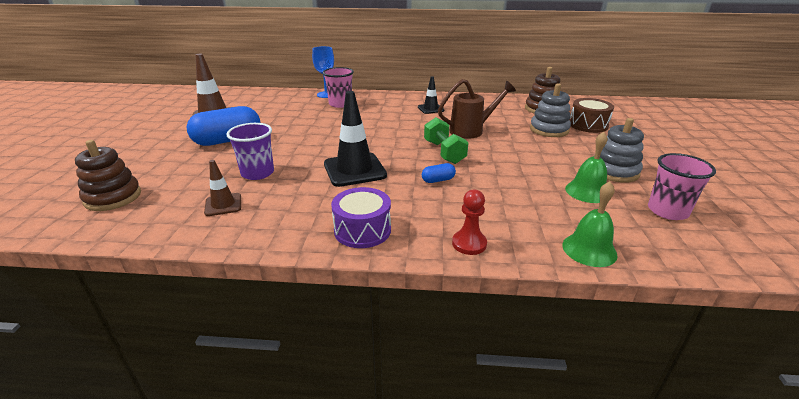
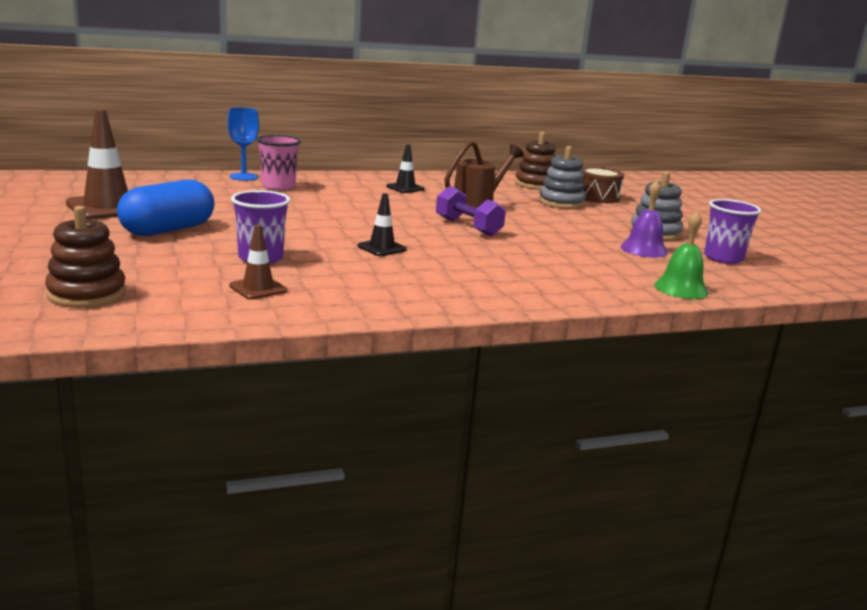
camera: 25 degrees left, 10 degrees down
black traffic cone [324,91,387,187] -> black traffic cone [358,193,407,256], size x0.54
purple drum [331,187,391,248] -> none
blue capsule [422,163,456,183] -> none
green dumbbell [424,117,468,164] -> purple dumbbell [436,186,506,237]
red pawn [452,189,487,255] -> none
green bell [565,132,608,203] -> purple bell [620,180,668,258]
pink cup [648,153,716,220] -> purple cup [704,199,762,264]

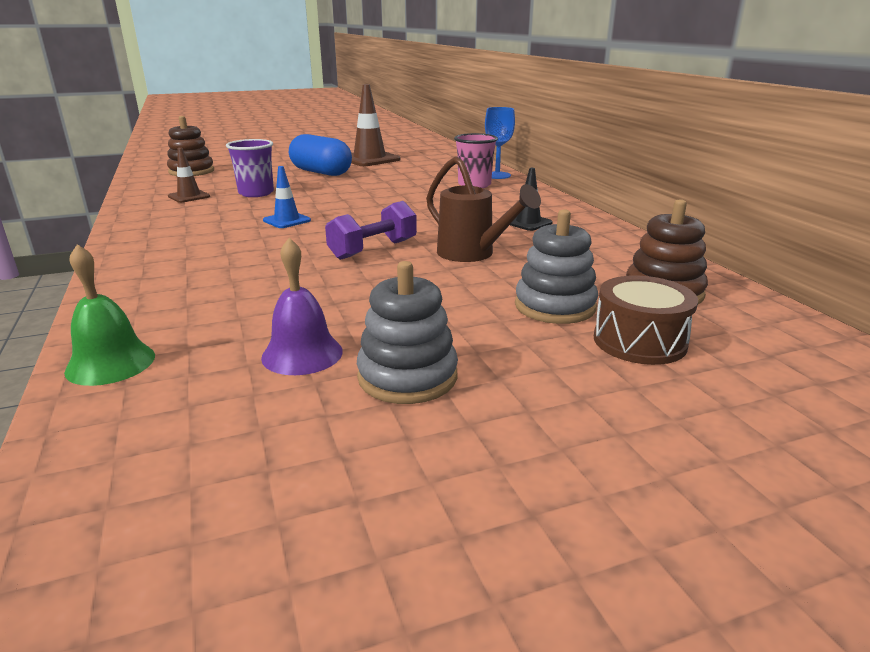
camera: 90 degrees right, 5 degrees up
black traffic cone [358,193,407,256] -> blue traffic cone [263,166,311,228]
purple cup [704,199,762,264] -> none

